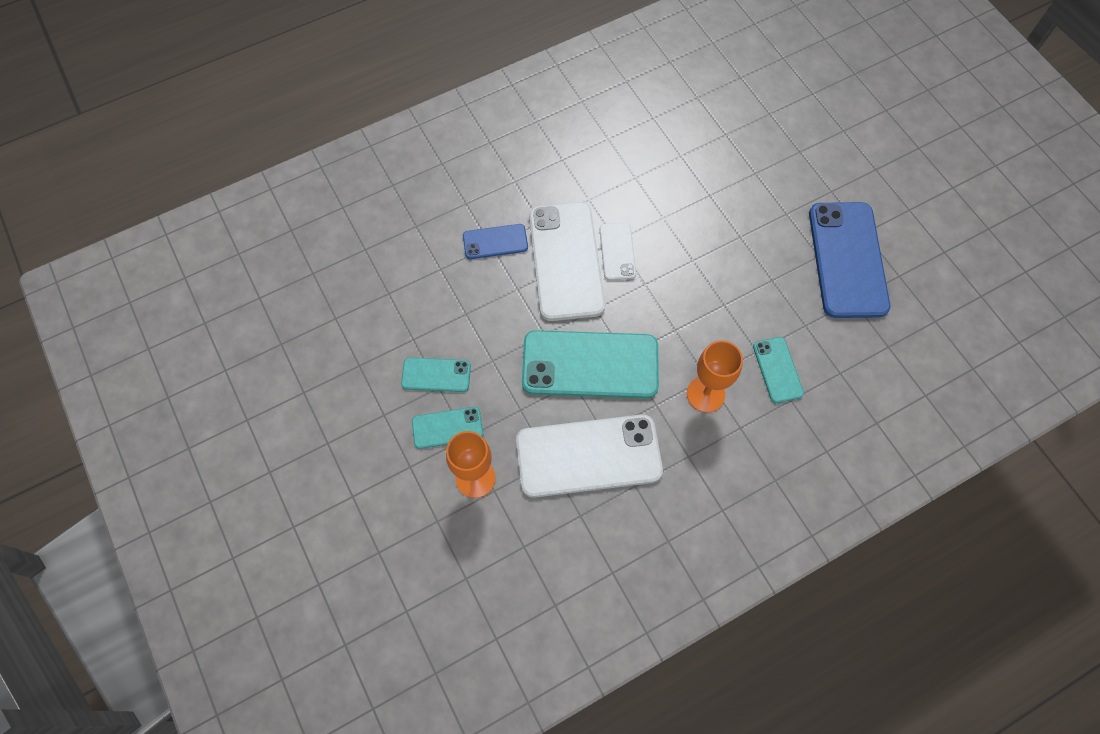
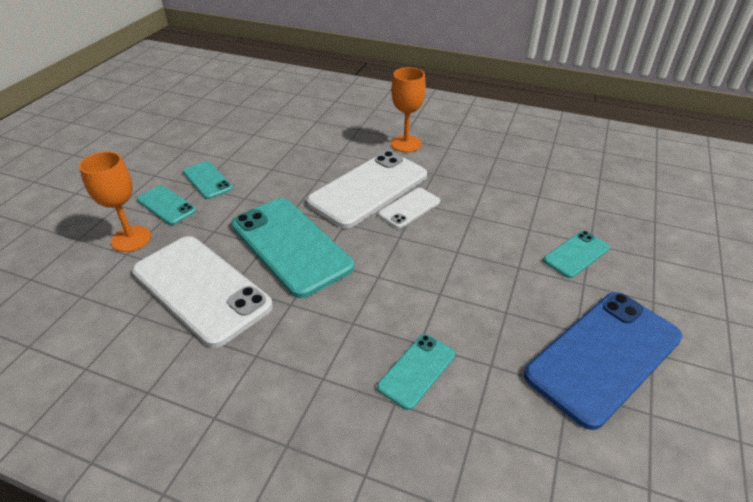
camera: 50 degrees right, 25 degrees down
blue phone [463,224,528,259] -> none
orange goblet [687,340,743,413] -> orange goblet moved to [391,67,426,152]
none -> turquoise phone [543,231,610,278]

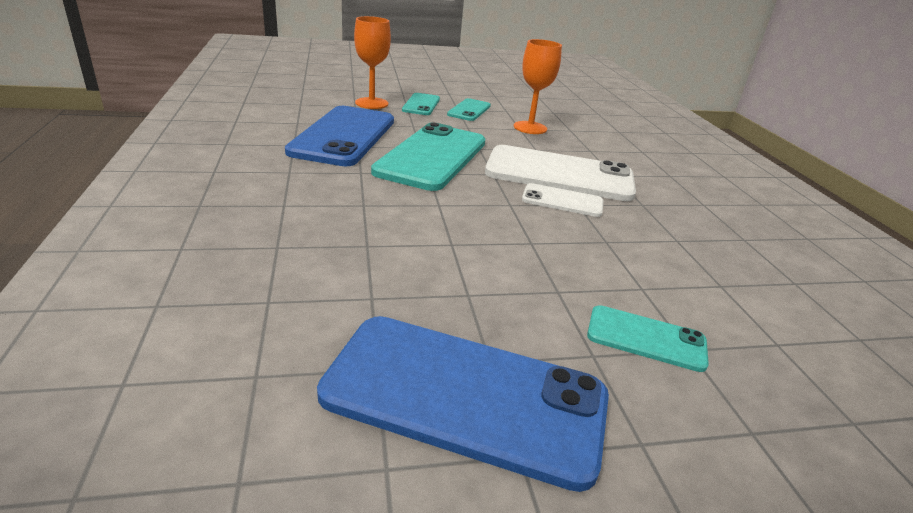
camera: 55 degrees right, 10 degrees down
white phone [132,236,273,348] -> blue phone [285,106,394,166]
turquoise phone [377,334,455,410] -> none
orange goblet [391,67,426,152] -> orange goblet moved to [514,39,562,134]

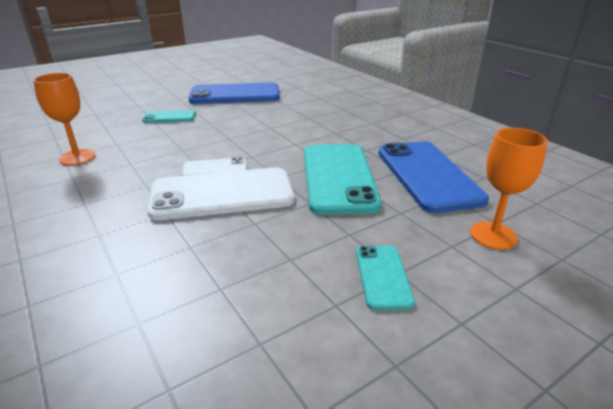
camera: 160 degrees right, 0 degrees up
turquoise phone [402,93,440,115] -> none
orange goblet [514,39,562,134] -> orange goblet moved to [33,73,95,165]

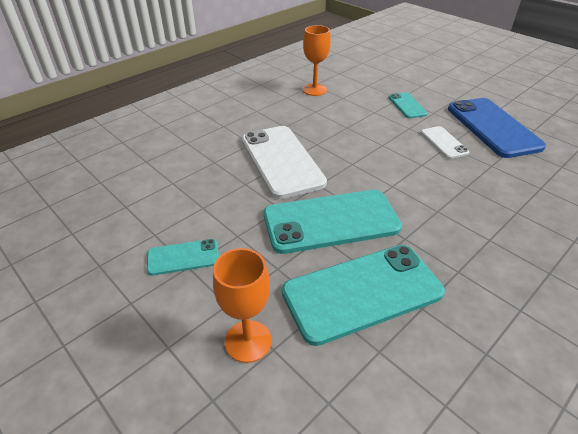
camera: 80 degrees right, 10 degrees up
white phone [182,157,247,176] -> white phone moved to [421,126,469,159]
blue phone [379,141,489,213] -> turquoise phone [282,245,445,346]

